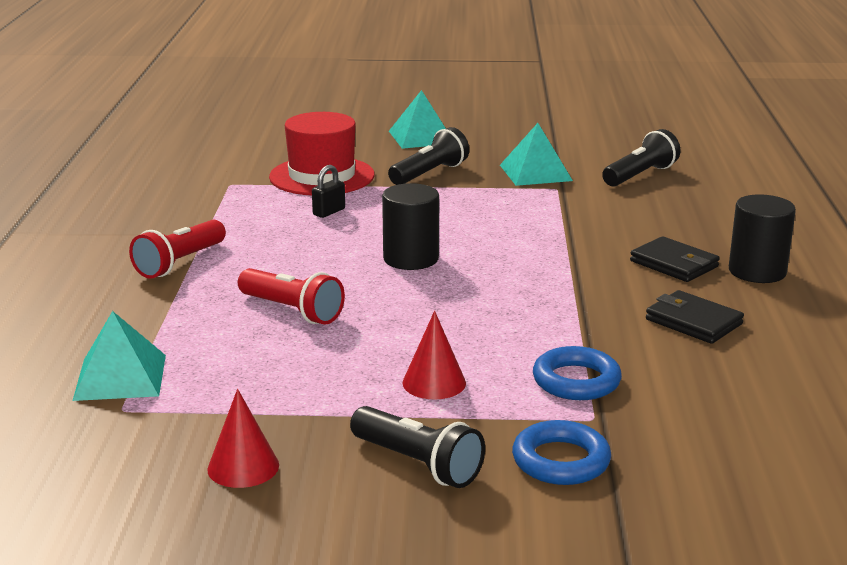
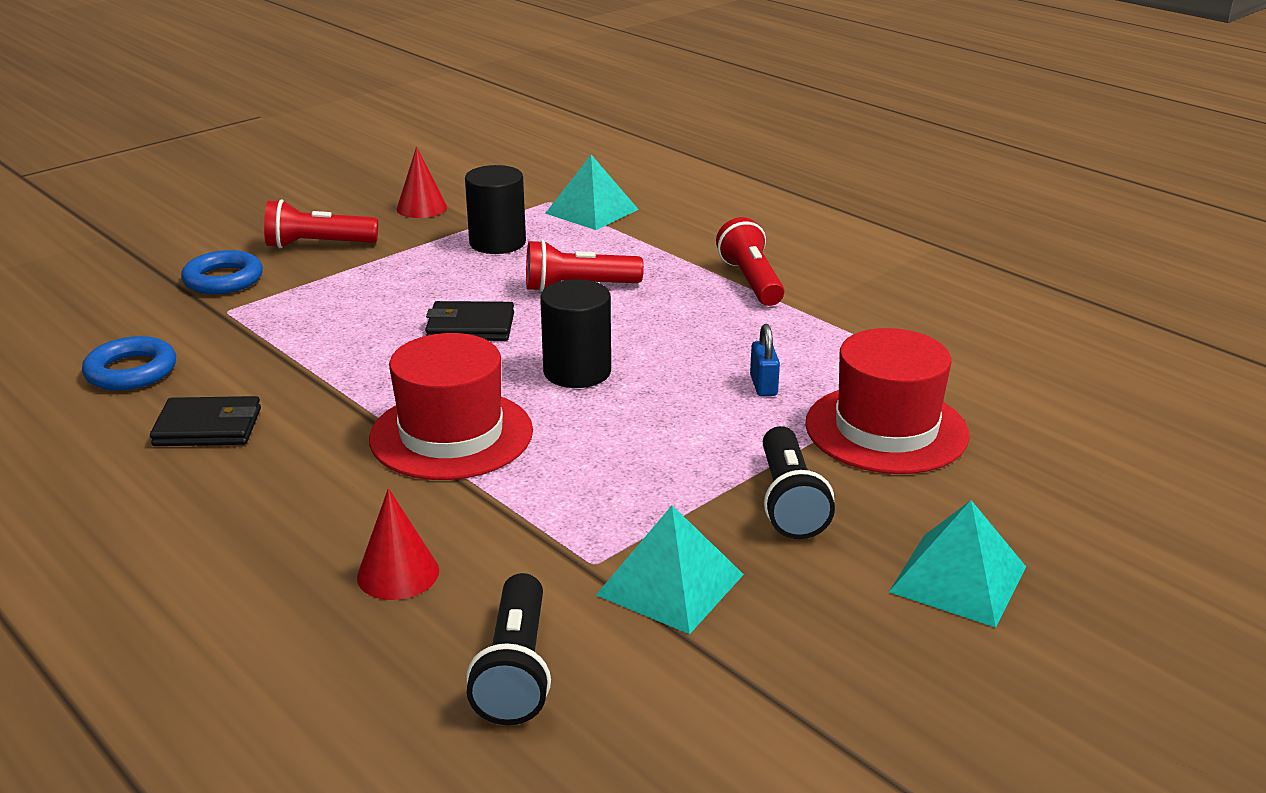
camera: 135 degrees right, 5 degrees up
black padlock [312,165,345,218] -> blue padlock [750,324,780,397]
black flashlight [350,406,485,488] -> red flashlight [264,200,378,248]
red cone [402,311,466,399] -> red cone moved to [357,488,439,600]
blue ring [533,346,622,400] -> blue ring moved to [82,336,176,391]
black wallet [630,236,720,282] -> black wallet moved to [425,301,514,341]
black cylinder [729,194,796,283] -> black cylinder moved to [465,165,526,254]
none -> red hat [369,333,533,480]

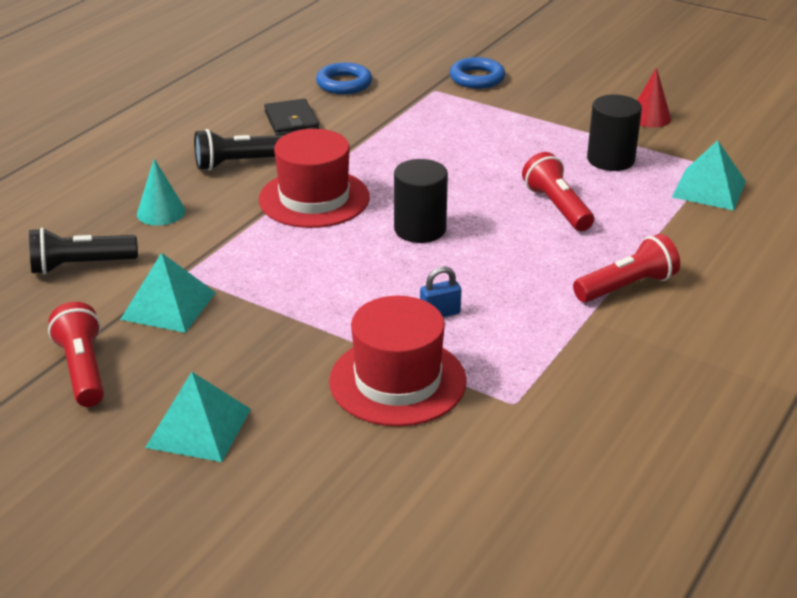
camera: 75 degrees right, 5 degrees up
red flashlight [264,200,378,248] -> red flashlight moved to [48,302,104,407]
red cone [357,488,439,600] -> turquoise cone [137,159,186,226]
black wallet [425,301,514,341] -> none
black flashlight [763,426,835,539] -> black flashlight moved to [194,129,284,171]

